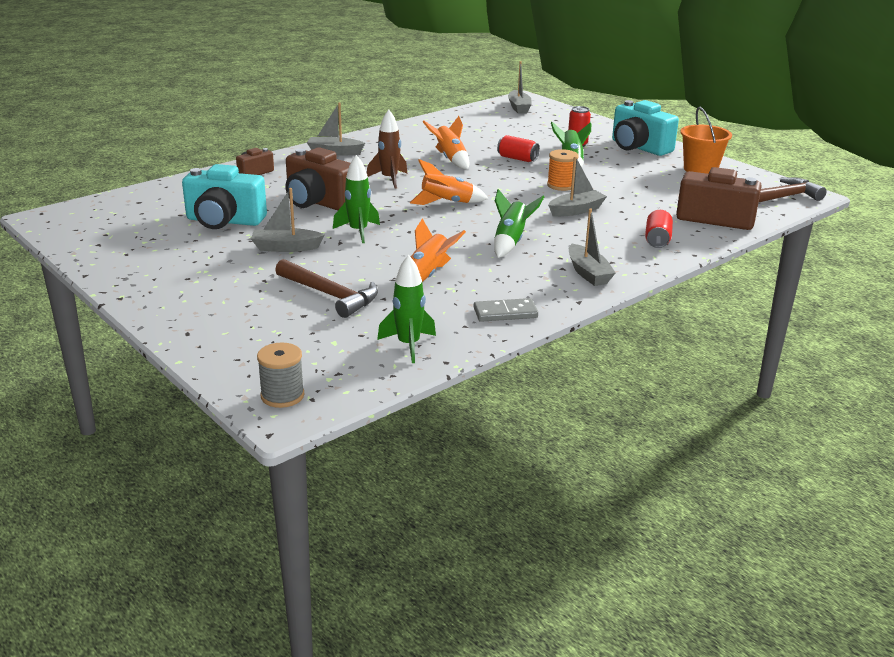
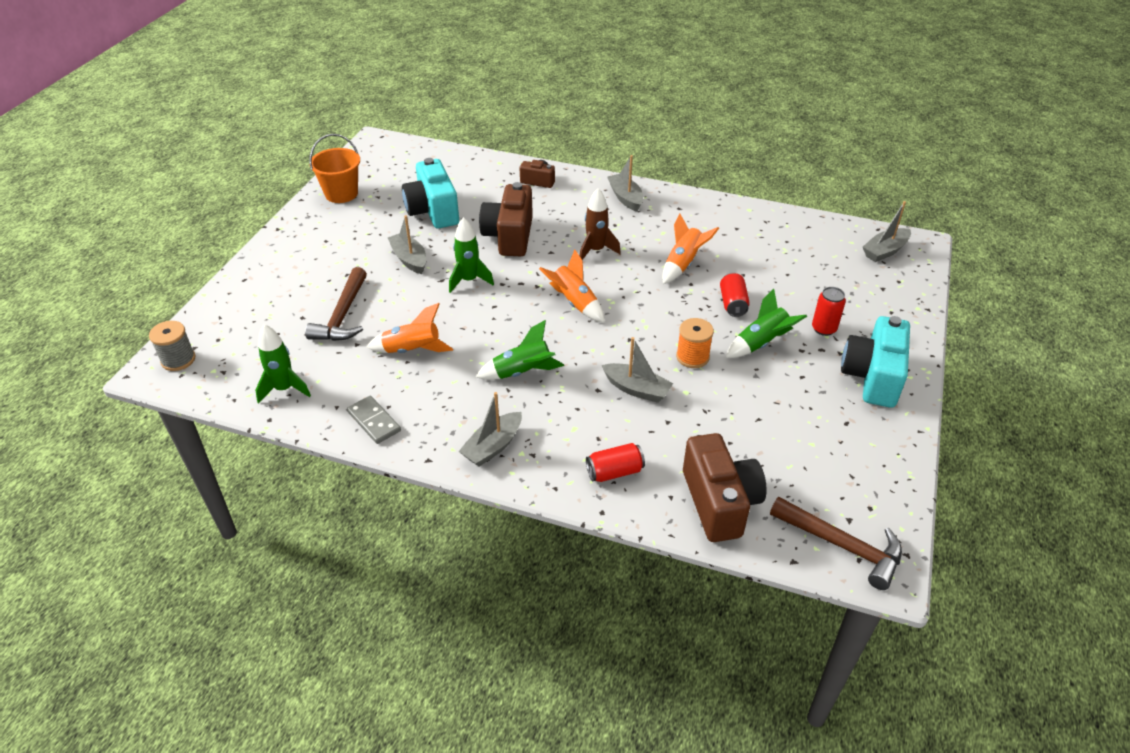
camera: 60 degrees right, 15 degrees up
orange bucket [680,107,732,174] -> orange bucket moved to [309,134,360,203]

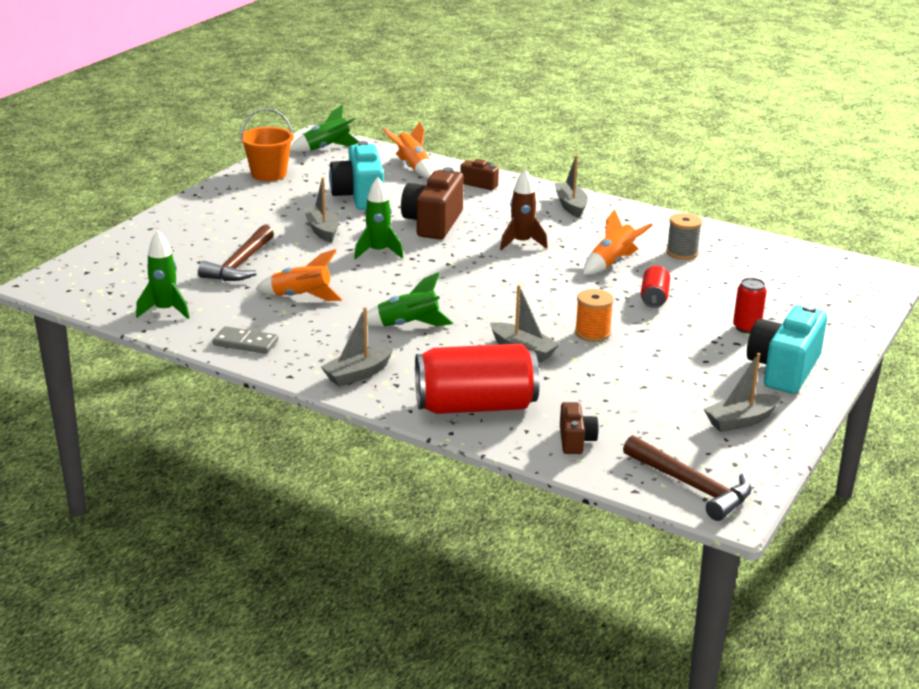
camera: 10 degrees right, 15 degrees down
grey spool [149,321,196,371] -> grey spool moved to [666,213,702,260]
grey domino [347,396,401,444] -> grey domino turned 45 degrees counterclockwise [213,326,278,354]
orange rocket [539,250,604,323] -> orange rocket moved to [382,121,433,179]
red can [586,443,645,482] -> red can [415,344,539,414], size x2.08
brown camera [683,433,767,542] -> brown camera [560,402,599,454], size x0.52
green rocket [726,289,807,358] -> green rocket moved to [290,105,359,152]
grey boat [863,201,911,262] -> grey boat moved to [704,353,781,432]

